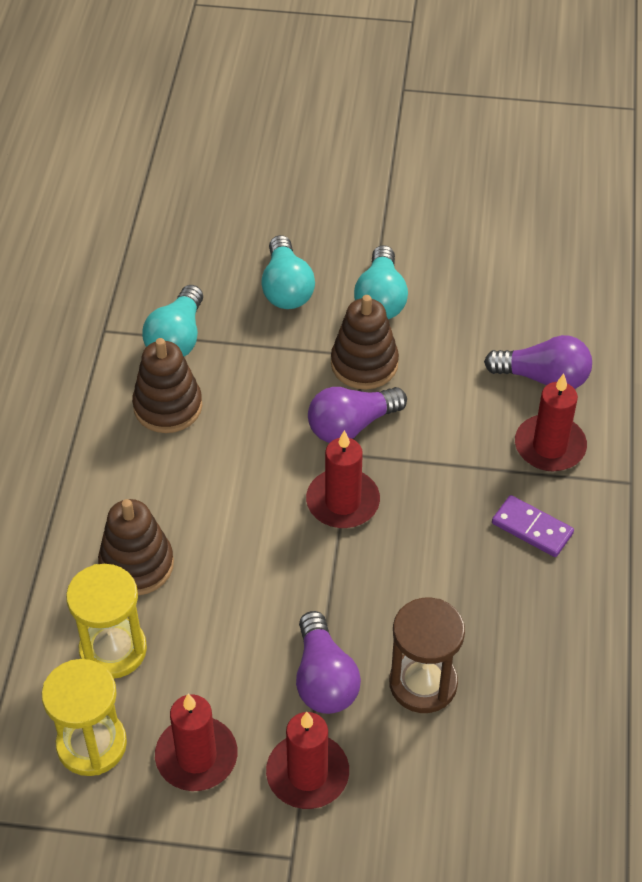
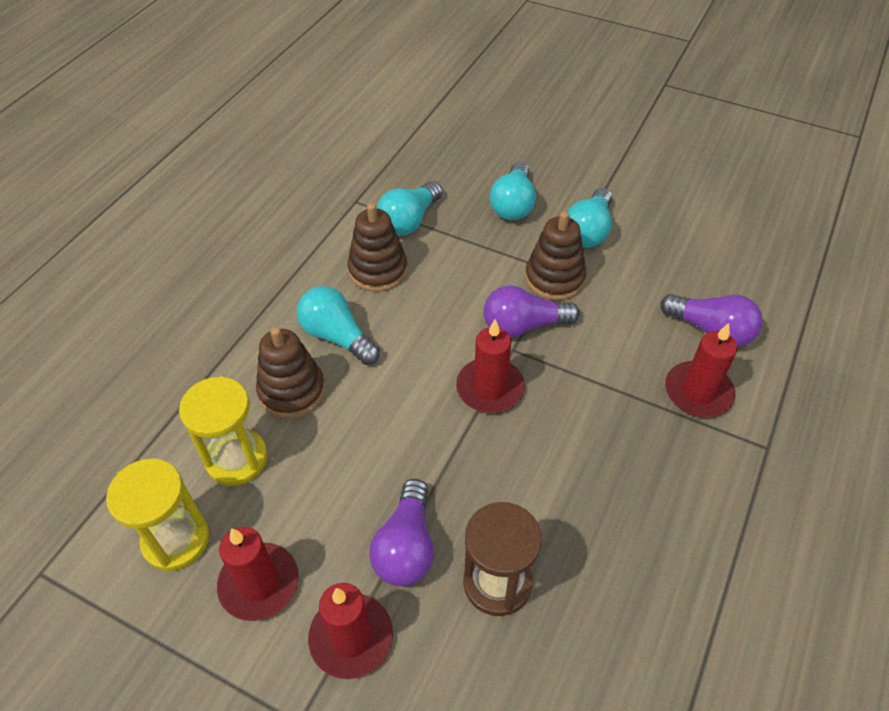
camera: 20 degrees right, 0 degrees up
purple domino [492,495,574,557] -> none
none -> turquoise light bulb [297,286,380,365]

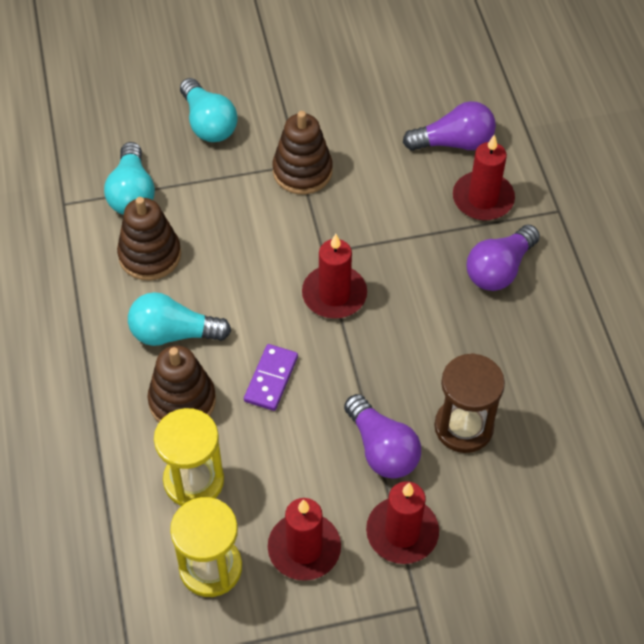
camera: 40 degrees left, 5 degrees up
purple light bulb [483,286,580,338] -> purple light bulb moved to [467,225,540,291]
turquoise light bulb [567,188,612,248] -> none
none -> purple domino [244,344,298,411]

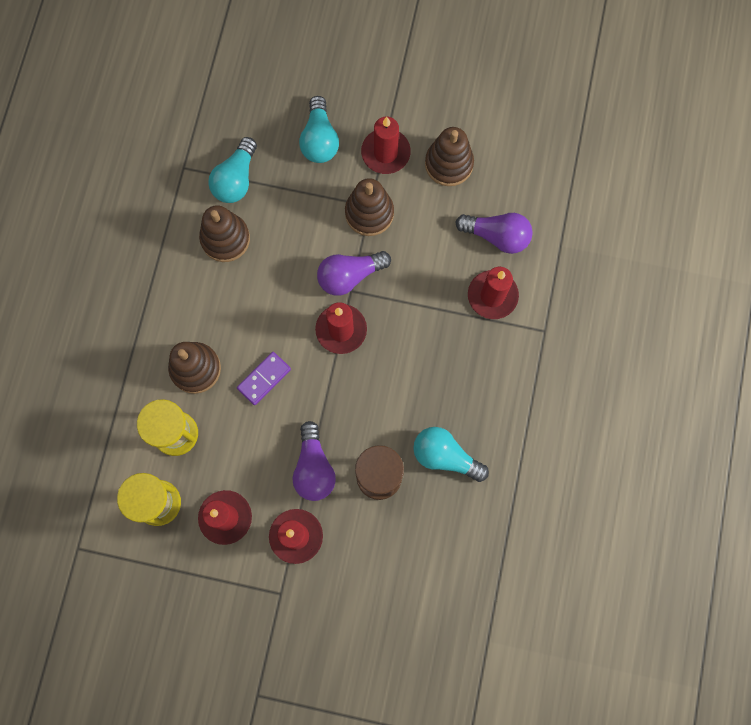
camera: 25 degrees right, 20 degrees up
turquoise light bulb [128,292,231,346] -> turquoise light bulb moved to [413,427,489,482]
purple light bulb [467,225,540,291] -> purple light bulb moved to [317,251,391,296]
none -> red candle [361,117,411,174]
none -> brown stacking toy [425,127,474,186]

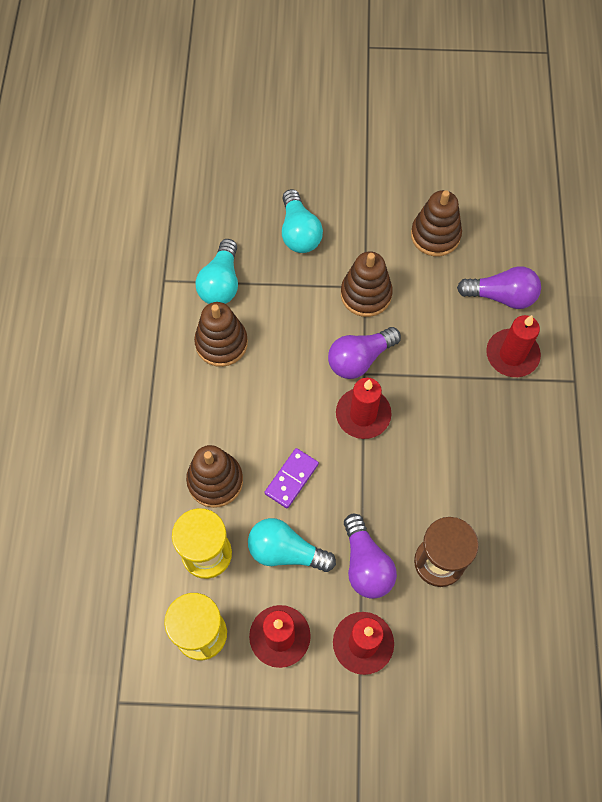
camera: 10 degrees left, 10 degrees down
red candle [361,117,411,174] -> none
turquoise light bulb [413,427,489,482] -> turquoise light bulb moved to [248,518,336,572]

